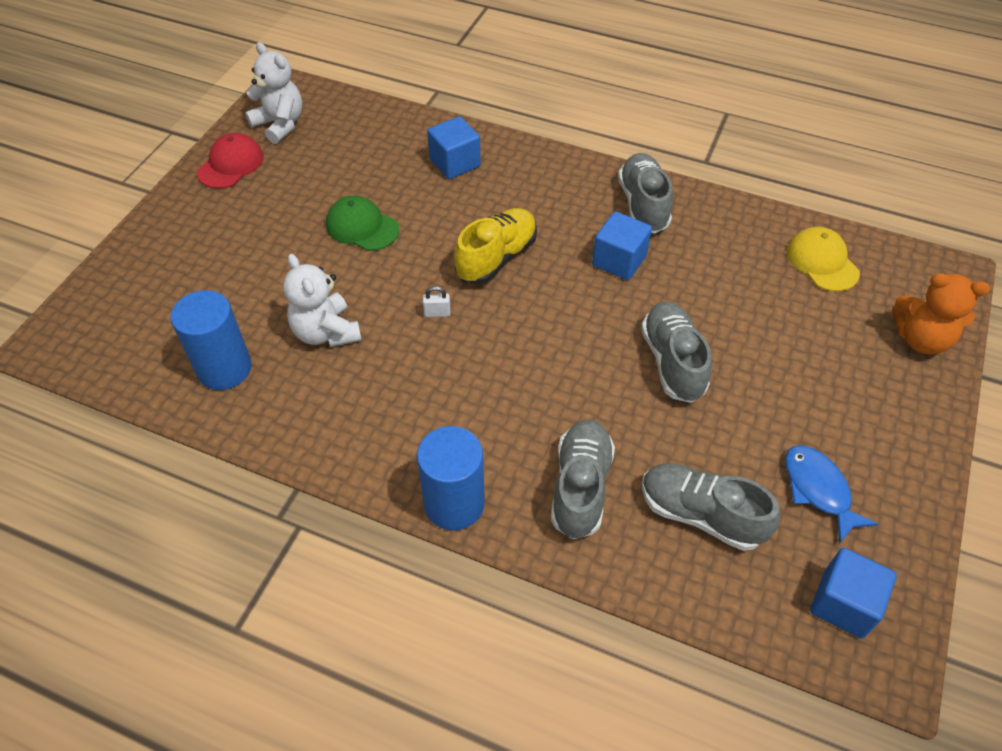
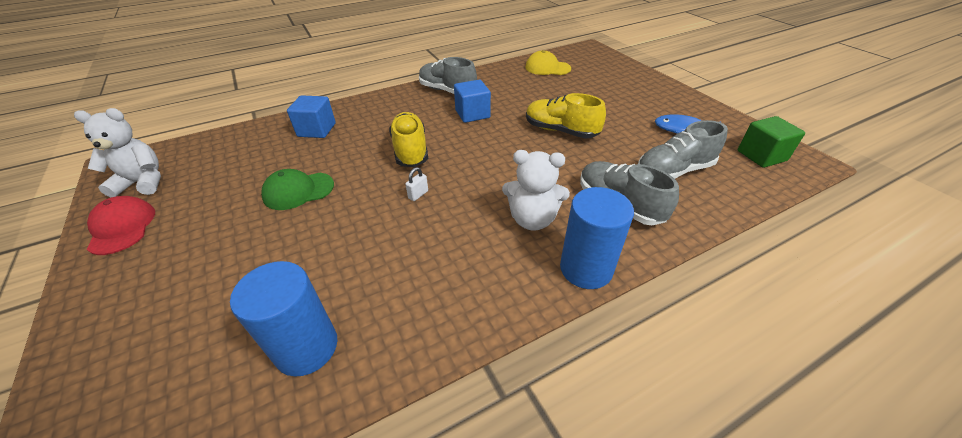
camera: 50 degrees left, 10 degrees down
white teddy bear [283,254,362,347] -> white teddy bear moved to [502,150,570,230]
grey shoe [641,302,712,403] -> yellow shoe [526,93,606,138]
blue cube [810,548,897,638] -> green cube [738,116,805,168]
orange teddy bear [892,273,990,355] -> none

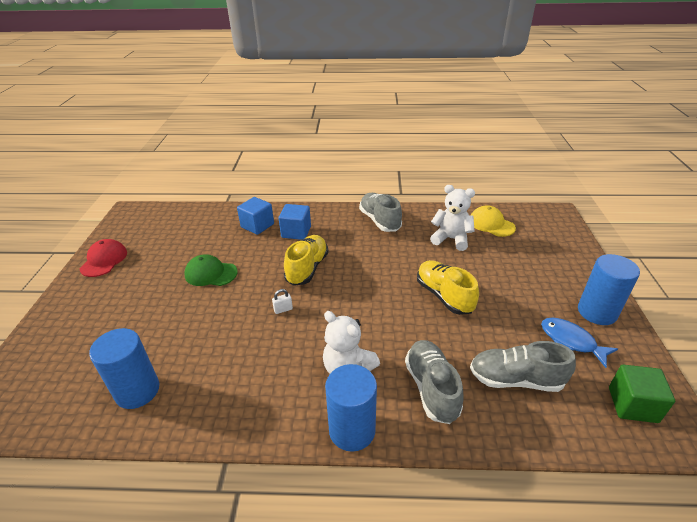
camera: 30 degrees right, 5 degrees down
white teddy bear [74,108,161,197] -> white teddy bear moved to [430,185,475,251]
blue cube [454,80,491,123] -> blue cube moved to [279,204,311,240]
none -> blue cylinder [578,254,640,325]

